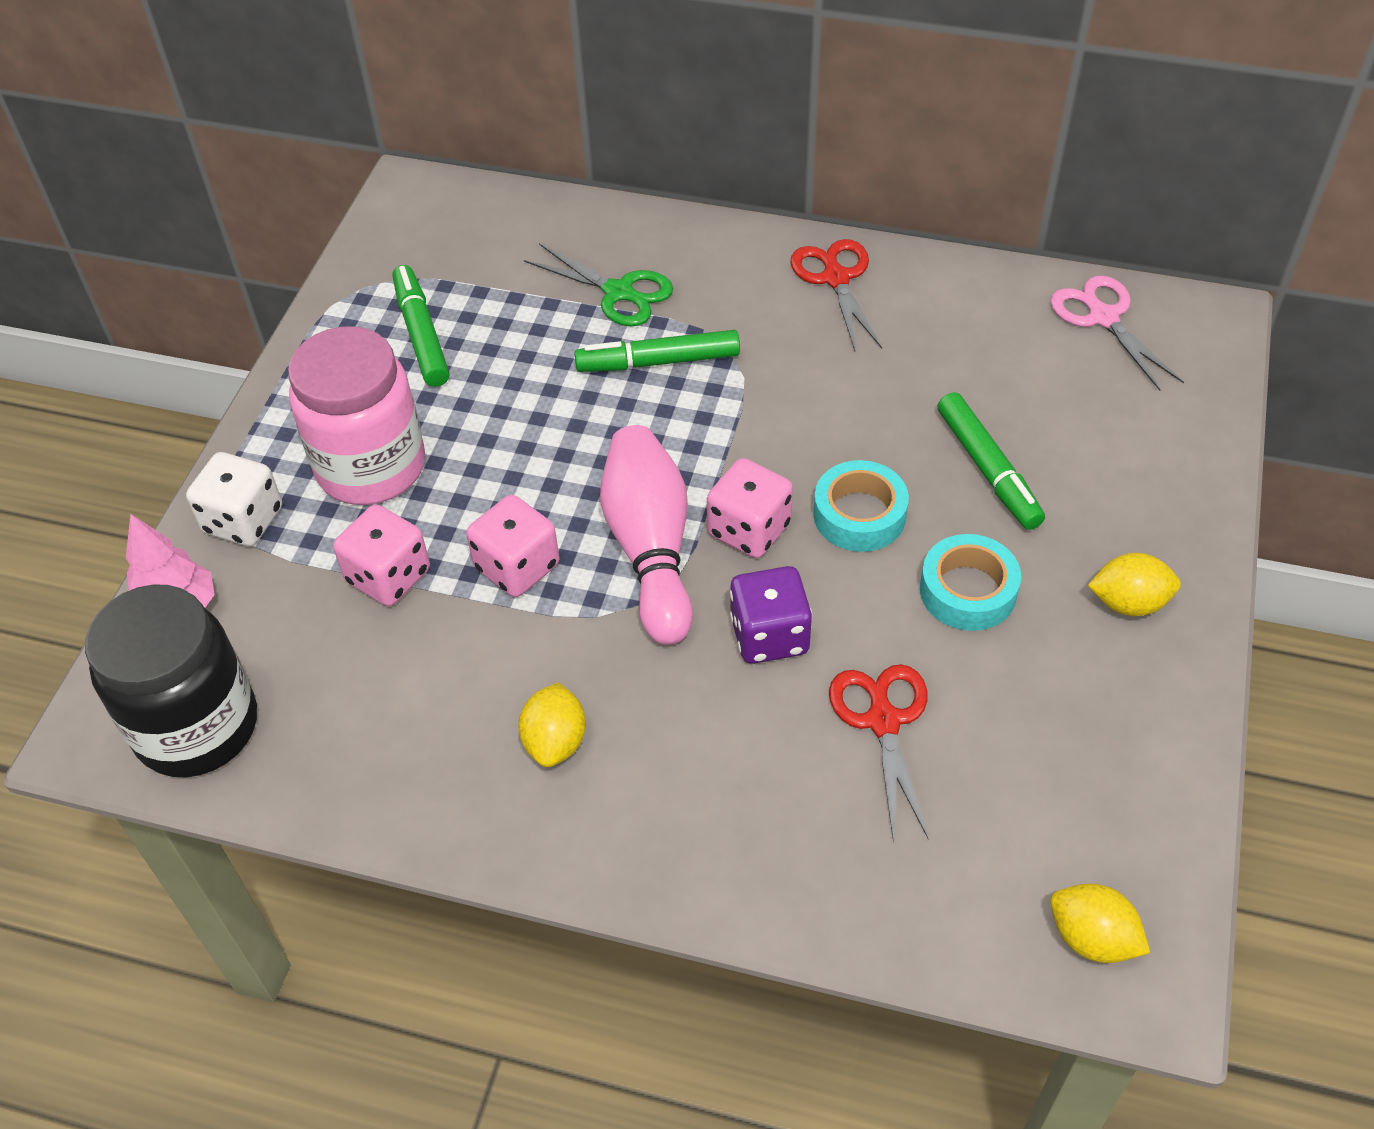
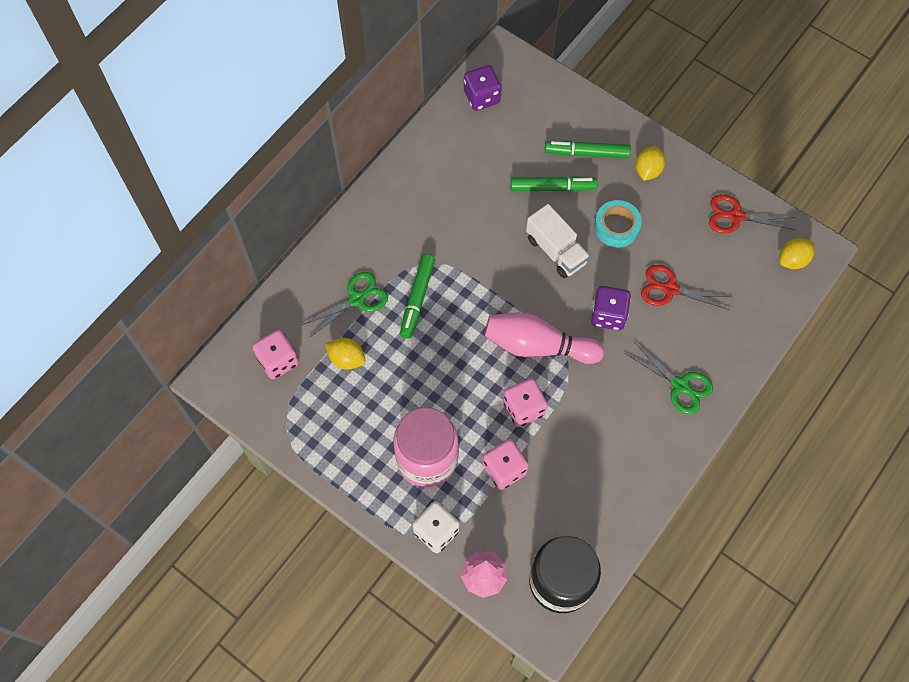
camera: 70 degrees left, 15 degrees up
green marker [393,265,450,387] -> green marker moved to [545,141,631,158]
yellow lemon [518,682,586,767] -> yellow lemon moved to [325,338,365,370]
pink dice [707,458,793,558] -> pink dice moved to [252,330,299,379]
red scissors [790,239,882,351] -> red scissors moved to [709,194,797,233]
turquoise tape [813,460,909,552] -> white truck [526,204,590,278]
pink scissors [1050,275,1184,391] -> purple dice [464,65,501,111]
none -> green scissors [625,343,713,414]

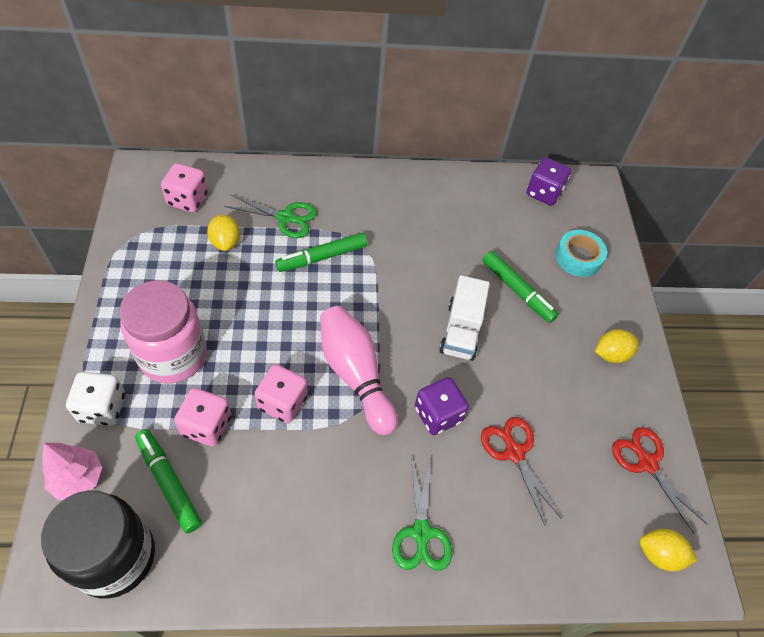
camera: 45 degrees right, 10 degrees down
green marker [545,141,631,158] -> green marker moved to [135,429,202,533]
turquoise tape [594,200,642,248] -> turquoise tape moved to [555,230,607,277]

